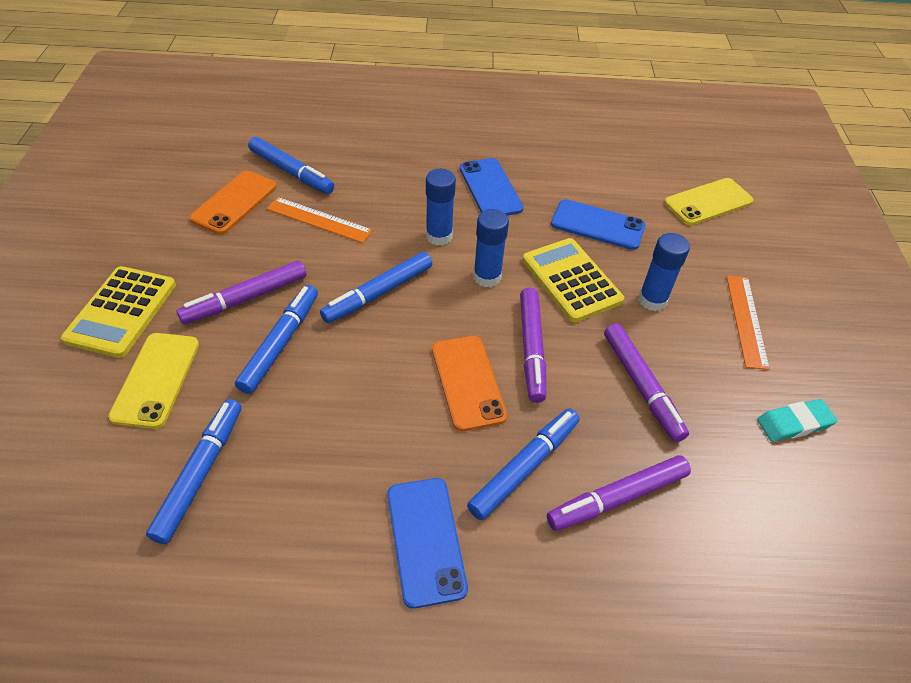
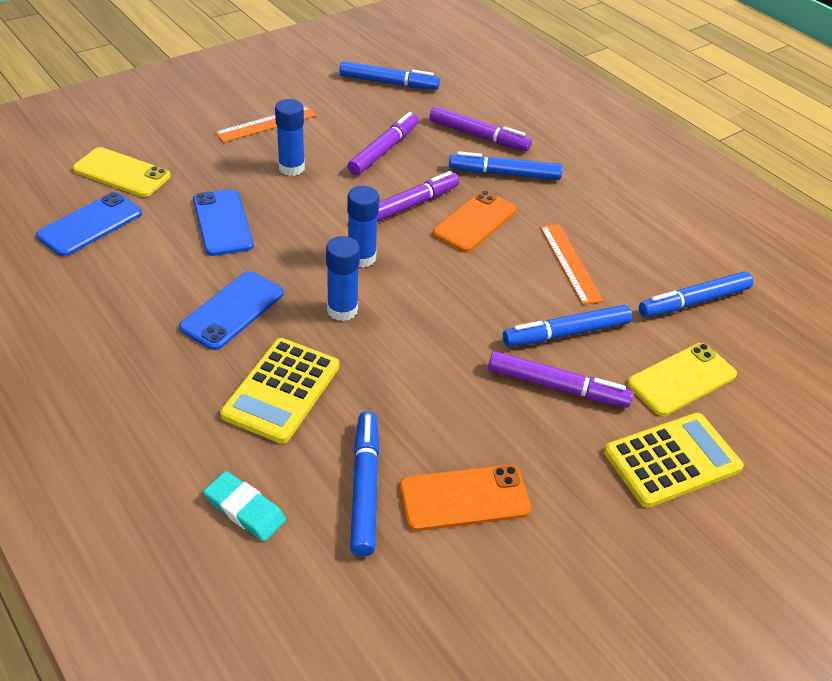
camera: 130 degrees left, 5 degrees down
orange ruler [267,197,373,243] -> orange ruler moved to [540,224,604,305]
blue marker [320,252,432,323] -> blue marker moved to [339,61,440,90]
blue phone [387,478,468,609] -> blue phone moved to [36,192,142,257]
yellow calculator [522,238,624,322] -> yellow calculator moved to [220,338,339,444]
turquoise eraser [757,399,837,442] -> turquoise eraser moved to [203,471,286,542]

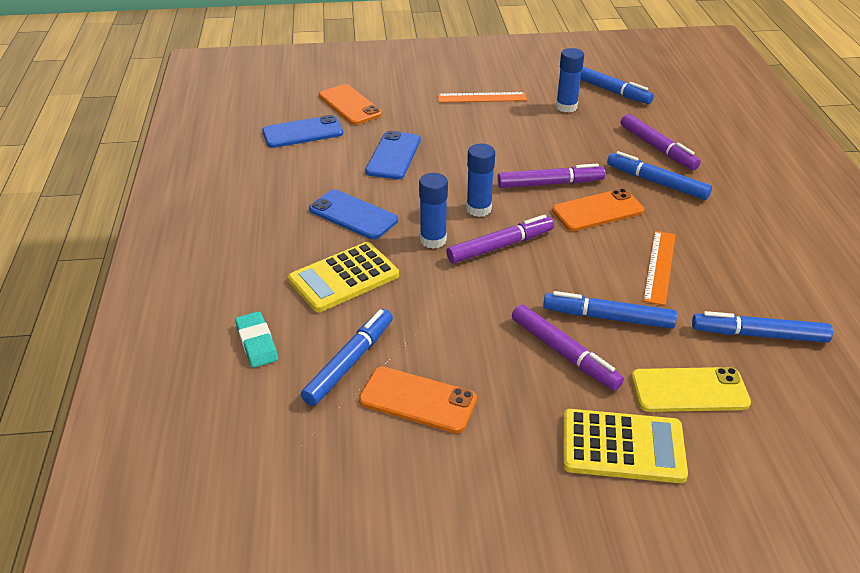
camera: 35 degrees right, 5 degrees down
yellow phone [73,147,170,197] -> orange phone [319,84,382,125]
blue phone [179,271,284,350] -> blue phone turned 60 degrees clockwise [309,189,398,240]
blue glue stick [275,99,305,176] -> blue glue stick moved to [556,48,584,113]
purple marker [348,112,419,175] -> purple marker moved to [446,215,554,263]

